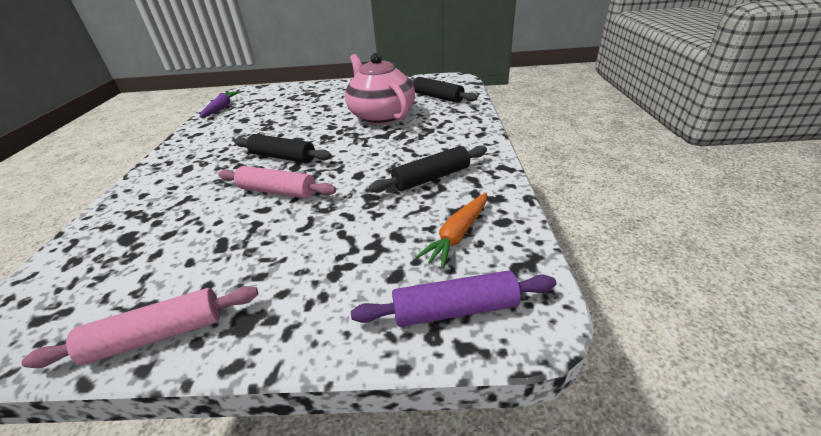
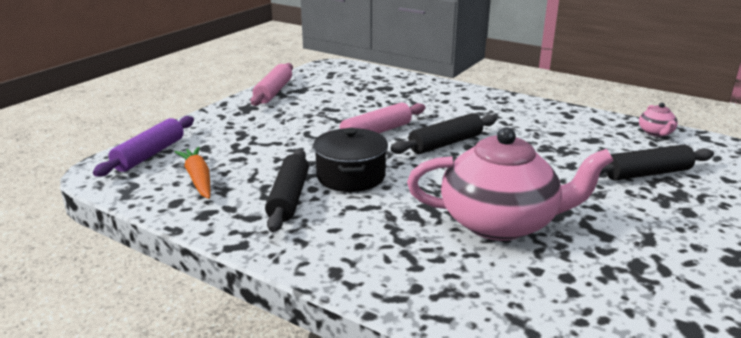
camera: 120 degrees right, 10 degrees down
purple carrot [200,91,241,118] -> pink teapot [639,103,678,137]
black rolling pin [410,77,478,103] -> black rolling pin moved to [600,145,714,181]
none -> black pot [313,128,388,192]

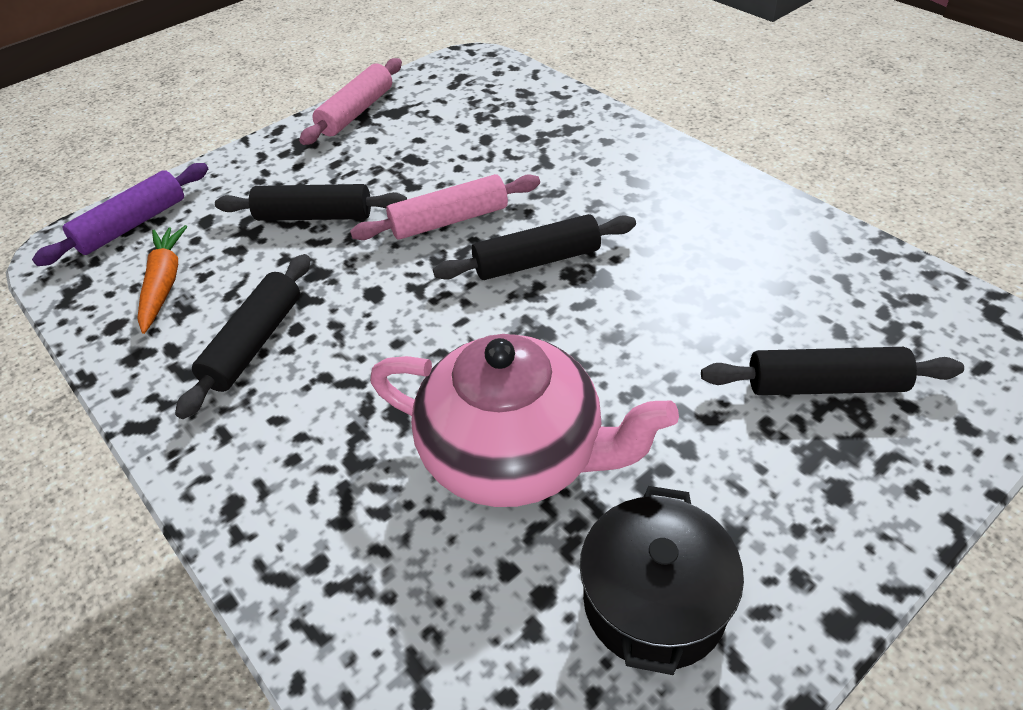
camera: 20 degrees right, 20 degrees up
black pot [313,128,388,192] -> black pot moved to [580,486,744,675]
pink teapot [639,103,678,137] -> none
none -> black rolling pin [215,184,407,221]

